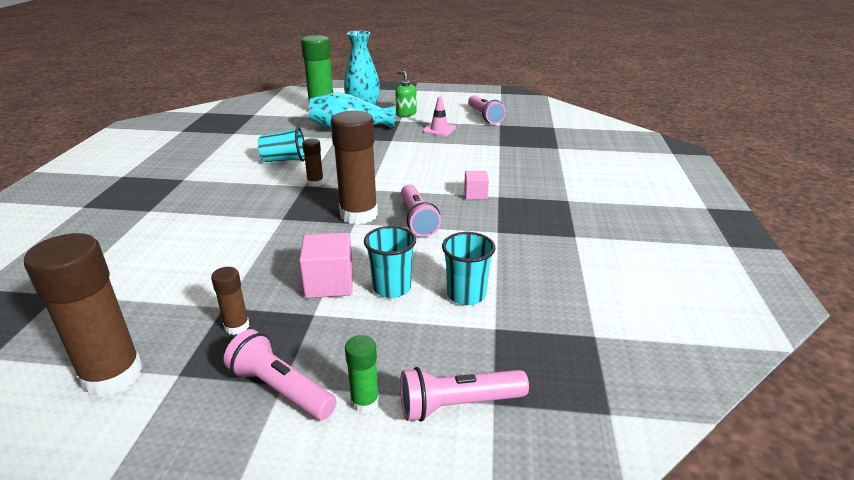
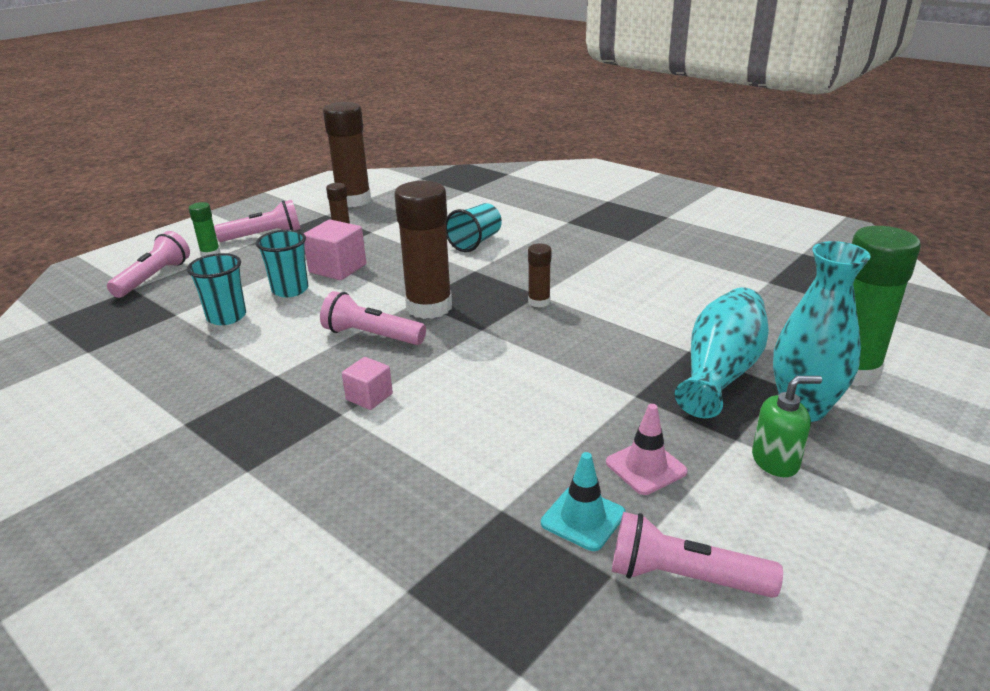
camera: 125 degrees right, 0 degrees up
turquoise cup [258,127,305,162] -> turquoise cup moved to [446,203,502,252]
none -> turquoise traffic cone [541,452,626,551]

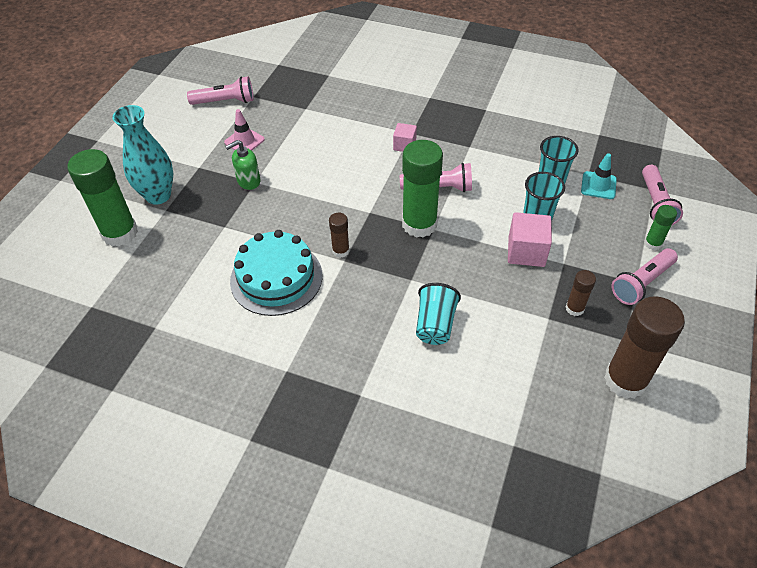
camera: 160 degrees right, 20 degrees up
brown glue stick [394,181,452,319] -> green glue stick [402,140,443,238]
turquoise traffic cone [541,452,626,551] -> turquoise traffic cone moved to [581,153,617,199]
turquoise vase [675,287,769,418] -> none
green soap dispenser [752,376,822,477] -> green soap dispenser moved to [225,140,261,190]
none -> turquoise cake [230,230,323,316]

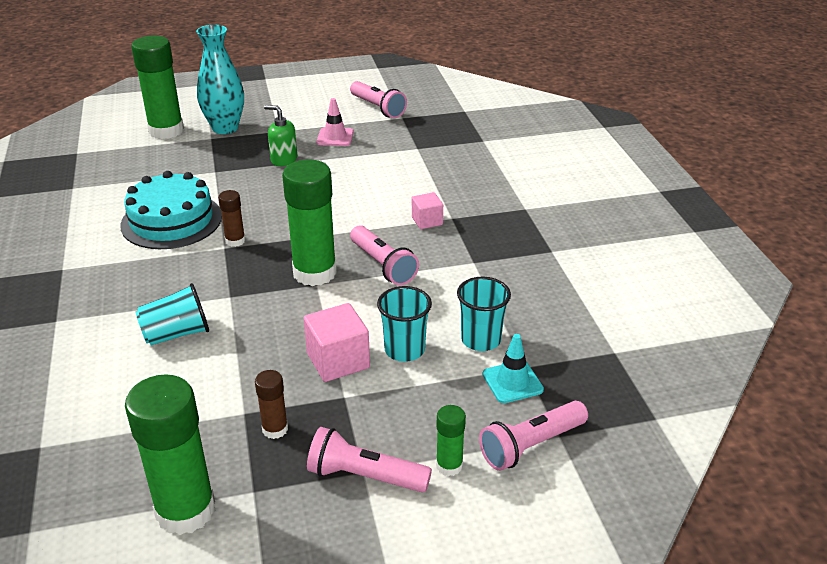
camera: 55 degrees right, 15 degrees down
brown glue stick [604,296,685,399] -> green glue stick [125,374,216,535]

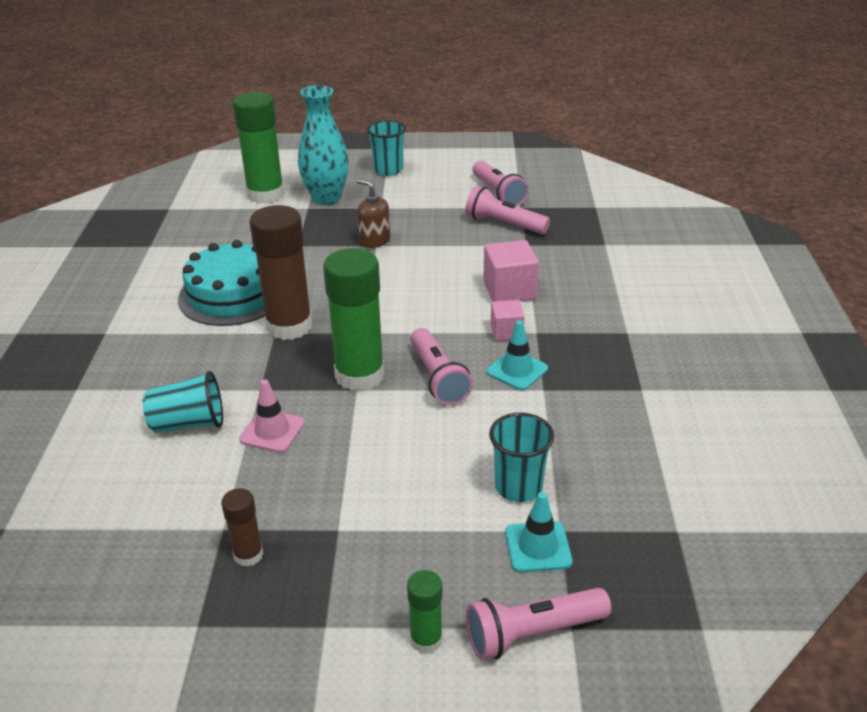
camera: 15 degrees right, 0 degrees up
green glue stick [125,374,216,535] -> none
brown glue stick [218,190,246,247] -> brown glue stick [249,205,312,340], size x2.08
green soap dispenser [264,105,297,166] -> brown soap dispenser [357,179,390,248]
pink cube [303,303,370,382] -> pink cube moved to [483,240,539,302]
pink flashlight [307,427,432,492] -> pink flashlight moved to [465,186,550,234]
pink traffic cone [316,98,354,146] -> pink traffic cone moved to [239,379,305,453]
turquoise cup [377,286,432,362] -> turquoise cup moved to [367,120,406,176]
none -> turquoise traffic cone [486,320,548,390]

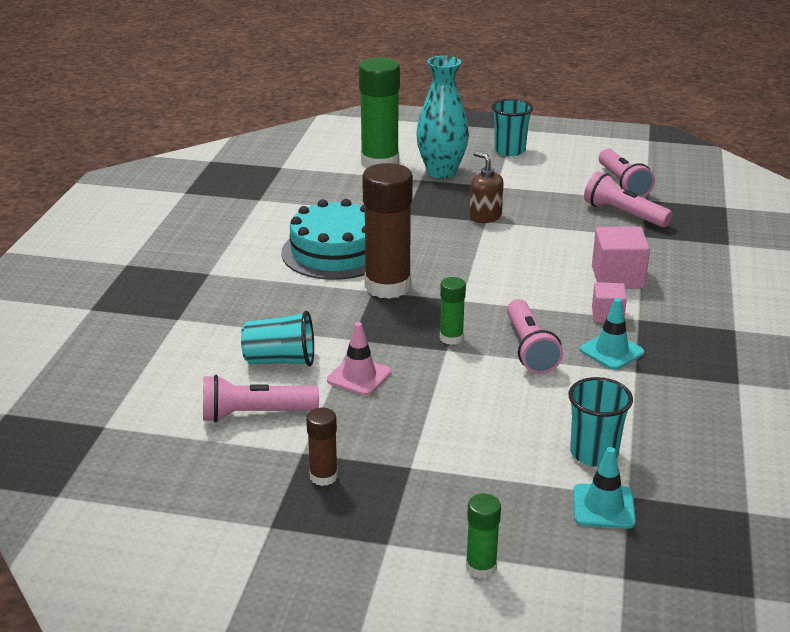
camera: 10 degrees right, 5 degrees down
green glue stick [323,248,385,391] -> green glue stick [440,277,466,345], size x0.48
pink flashlight [466,588,611,660] -> pink flashlight moved to [203,375,319,422]

